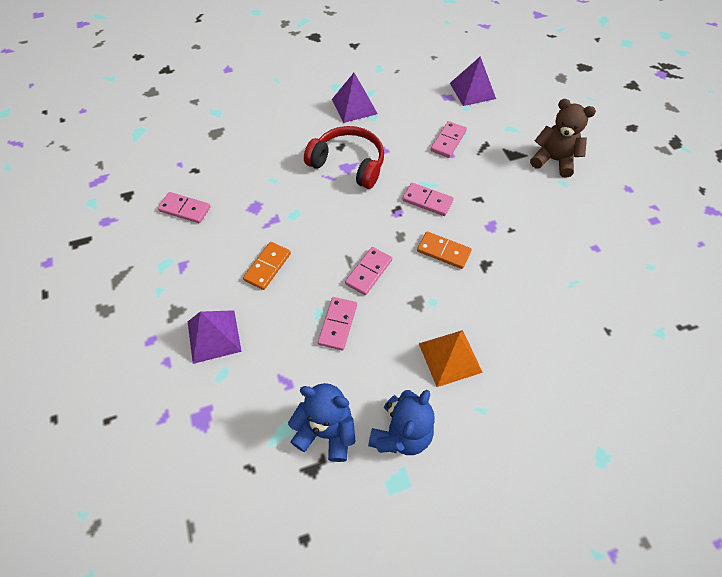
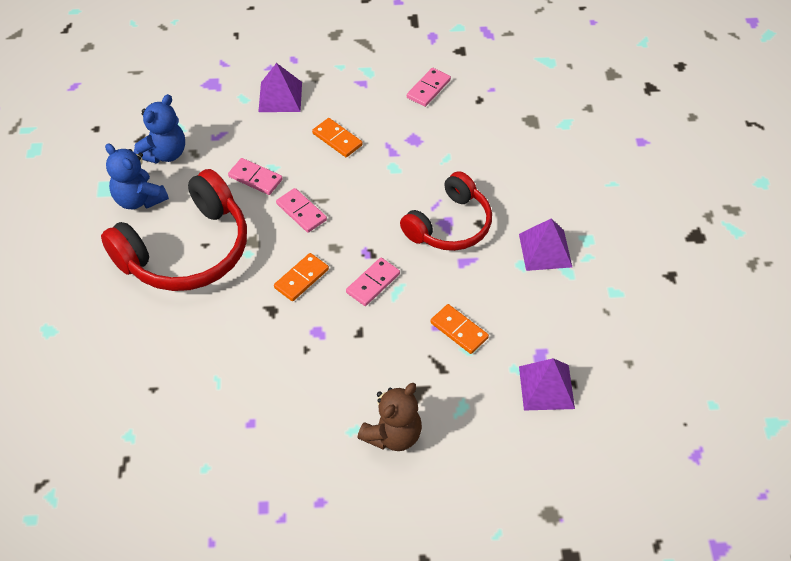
camera: 105 degrees right, 5 degrees down
orange pyramid [419,330,483,387] -> red headphones [101,169,247,291]
pink domino [431,121,467,158] -> orange domino [430,304,489,354]

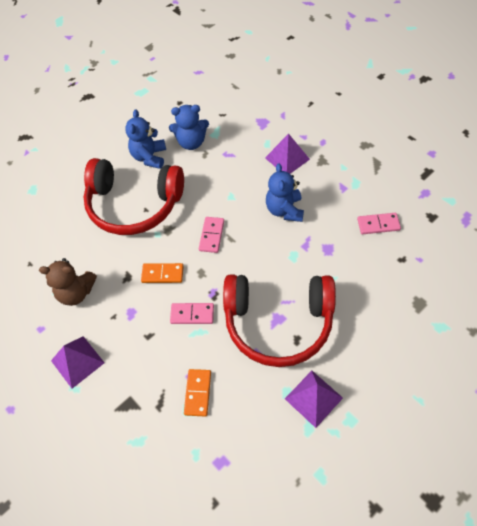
camera: 55 degrees right, 5 degrees up
pink domino [228,158,283,195] -> none
orange domino [312,118,363,157] -> blue teddy bear [266,163,304,222]
brown teddy bear [357,383,422,451] -> brown teddy bear moved to [39,258,97,306]
red headphones [400,171,492,251] -> red headphones [223,274,336,367], size x1.51
purple pyramid [519,358,575,411] -> purple pyramid moved to [51,336,105,389]

